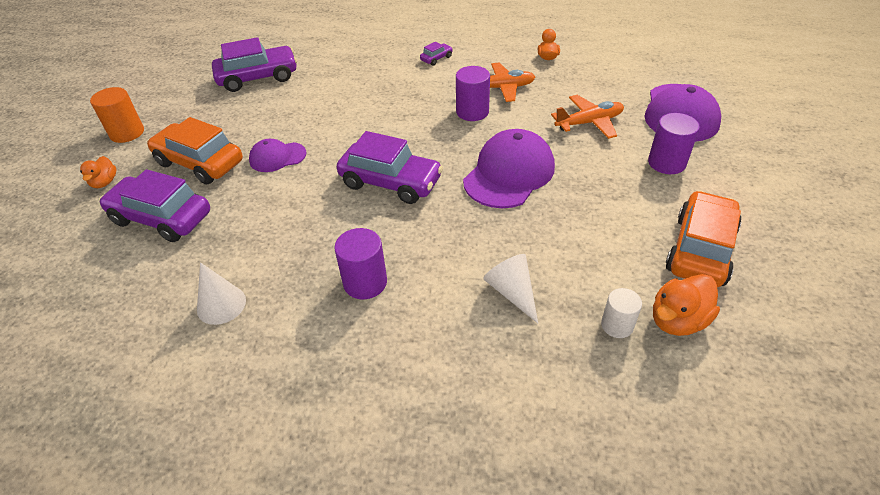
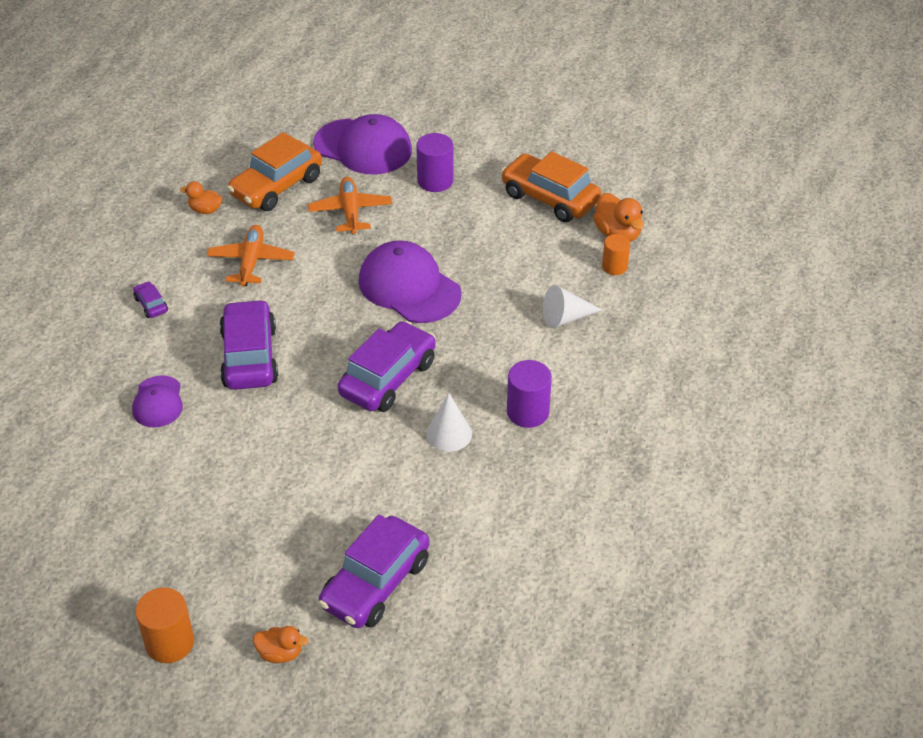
camera: 80 degrees left, 0 degrees up
orange car [147,117,243,184] -> orange car moved to [227,132,322,211]
white cone [197,262,246,325] -> white cone moved to [426,393,472,452]
purple car [212,37,297,92] -> purple car moved to [219,299,278,390]
purple cap [249,139,306,172] -> purple cap moved to [132,375,183,428]
purple cylinder [456,66,490,121] -> none
white cylinder [601,288,642,338] -> orange cylinder [602,234,630,275]

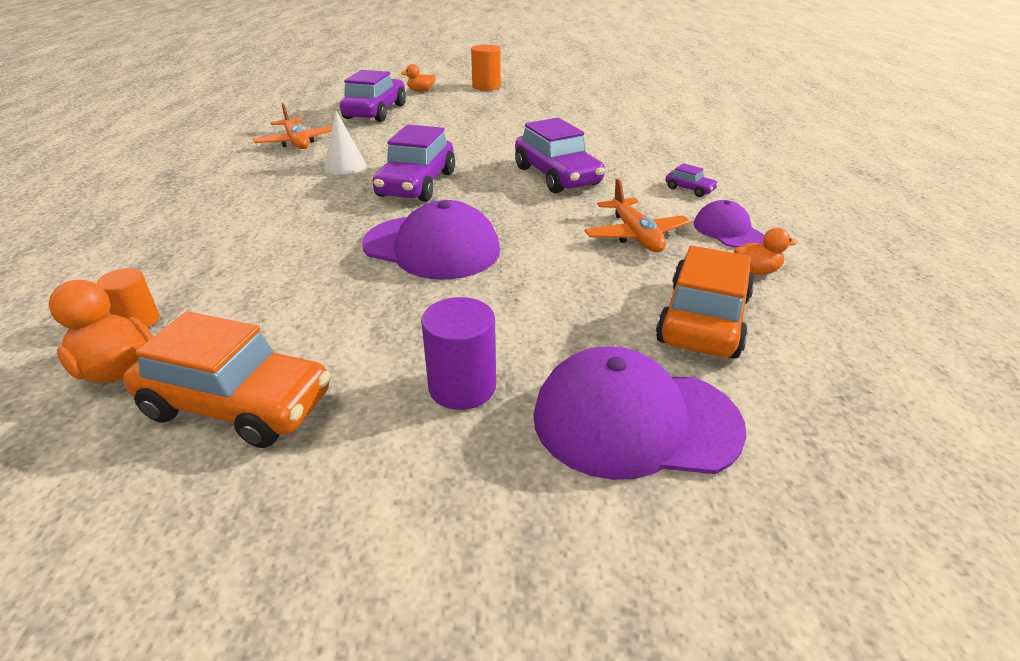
camera: 160 degrees right, 10 degrees down
purple cap [132,375,183,428] -> purple cap moved to [694,200,764,248]
orange plane [308,177,392,234] -> orange plane moved to [253,103,332,149]
purple cylinder [507,360,552,428] -> none
white cone [543,285,602,328] -> none

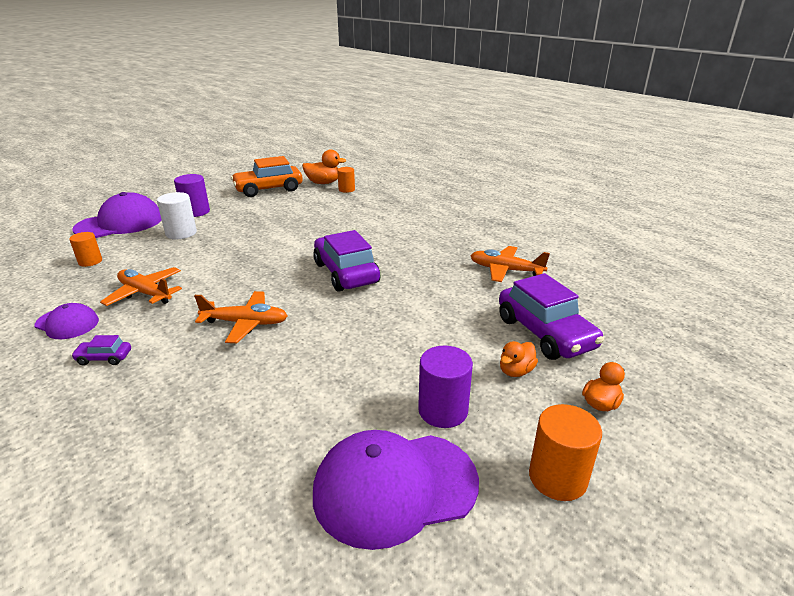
camera: 140 degrees right, 5 degrees down
white cone [324,111,366,175] -> none
purple cap [362,200,500,280] -> purple cap moved to [313,430,479,550]
purple car [515,118,605,193] -> orange plane [194,291,288,343]
orange car [656,246,755,359] -> orange cylinder [69,232,102,267]
orange duck [734,228,798,275] -> orange duck moved to [500,341,538,377]
none -> white cylinder [157,192,197,239]
none -> purple cylinder [418,346,473,428]

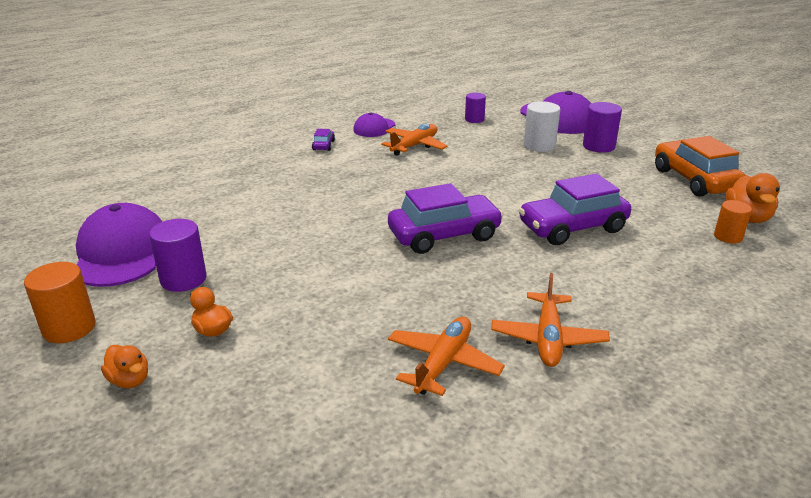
camera: 95 degrees right, 0 degrees up
orange cylinder [69,232,102,267] -> purple cylinder [465,93,486,123]
orange plane [194,291,288,343] -> orange plane moved to [491,273,610,367]
purple car [499,273,604,360] -> purple car moved to [518,173,631,245]

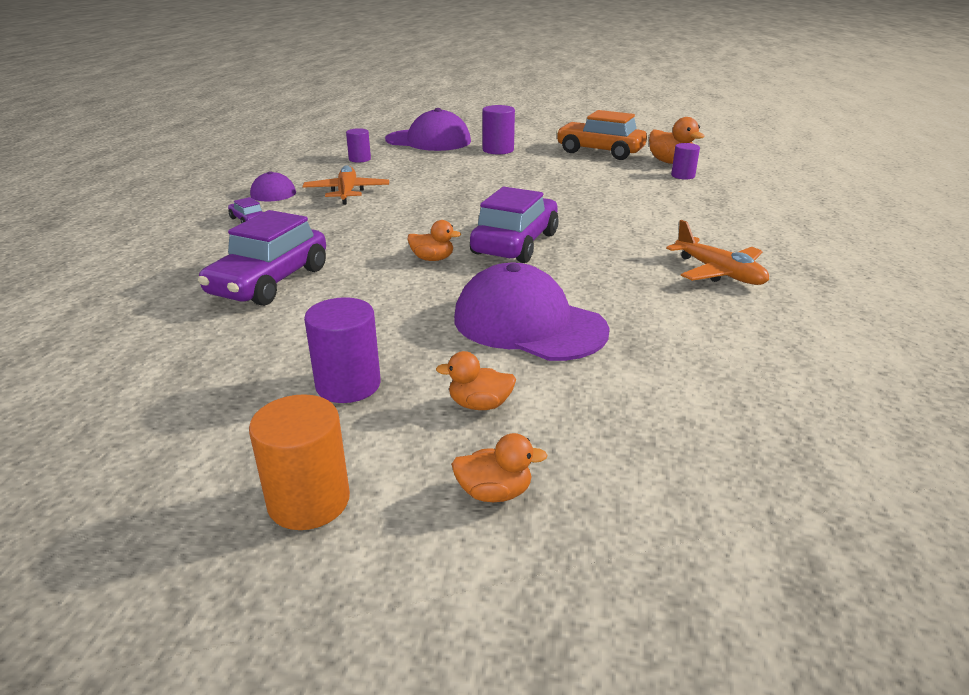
camera: 45 degrees left, 0 degrees up
purple cap [76,203,163,287] -> purple cap moved to [454,263,610,361]
orange plane [388,317,505,396] -> none
purple car [518,173,631,245] -> purple car moved to [198,210,326,306]
white cylinder [524,101,560,152] -> none
orange cylinder [714,200,752,244] -> purple cylinder [671,143,700,179]
none -> orange duck [408,220,461,261]

